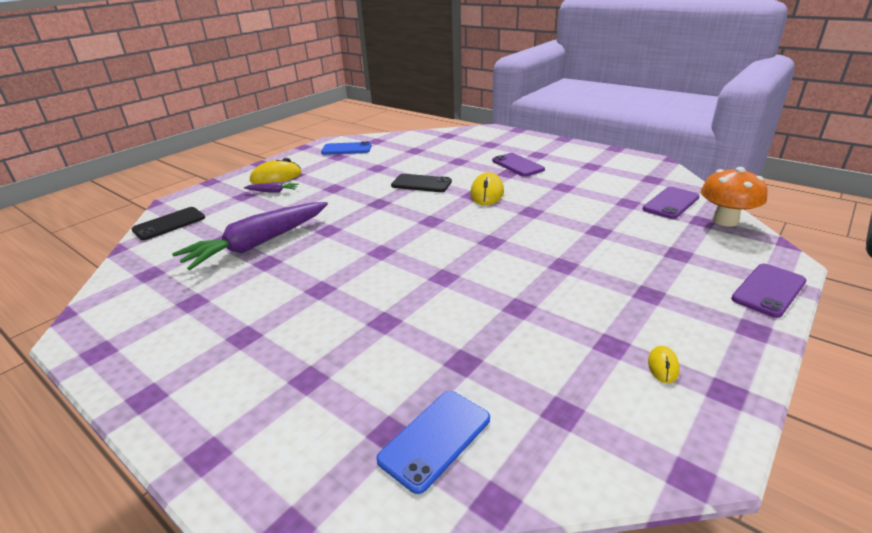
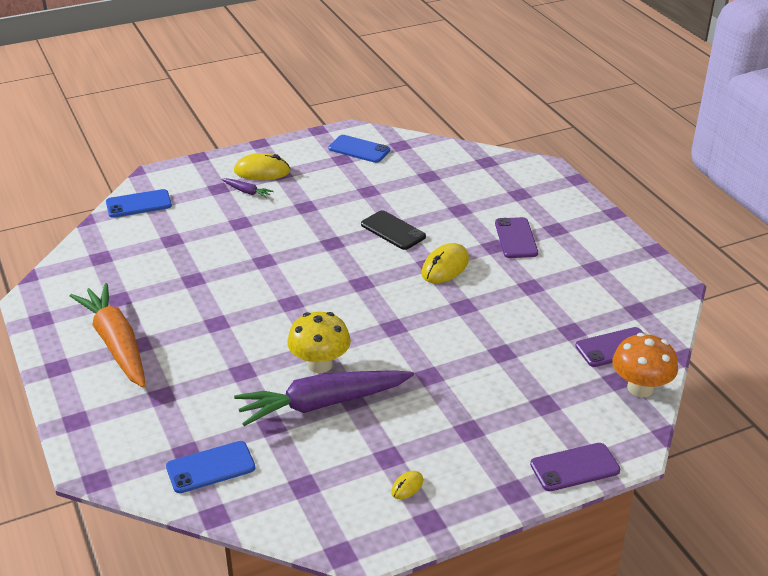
camera: 25 degrees right, 5 degrees up
black phone [132,207,205,240] -> blue phone [106,189,172,218]
purple carrot [172,202,328,270] -> purple carrot moved to [234,370,414,426]
none -> orange carrot [70,283,146,388]
none -> yellow mushroom [287,312,351,373]

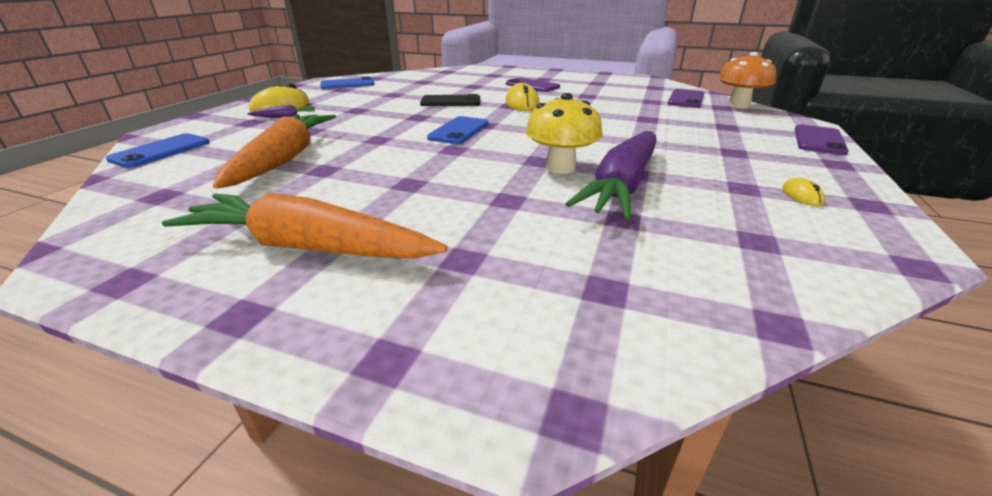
camera: 45 degrees left, 5 degrees down
blue phone [166,441,255,493] -> blue phone moved to [427,116,489,144]
none -> orange carrot [213,114,336,189]

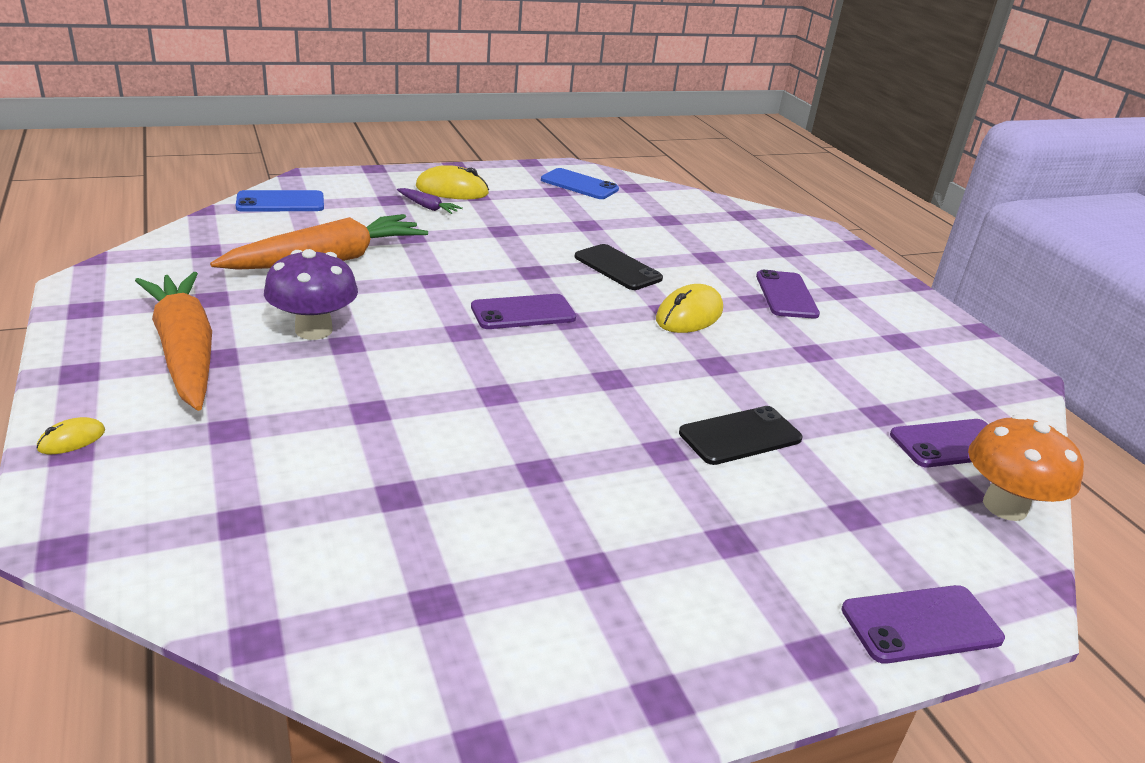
camera: 45 degrees right, 0 degrees up
blue phone [427,116,489,144] -> purple phone [471,294,576,329]
yellow mushroom [526,93,603,174] -> none
purple carrot [566,131,657,220] -> none
yellow mouse [782,178,825,206] -> yellow mouse moved to [37,417,105,454]
none -> purple mushroom [264,249,358,340]
none -> black phone [679,406,803,465]

